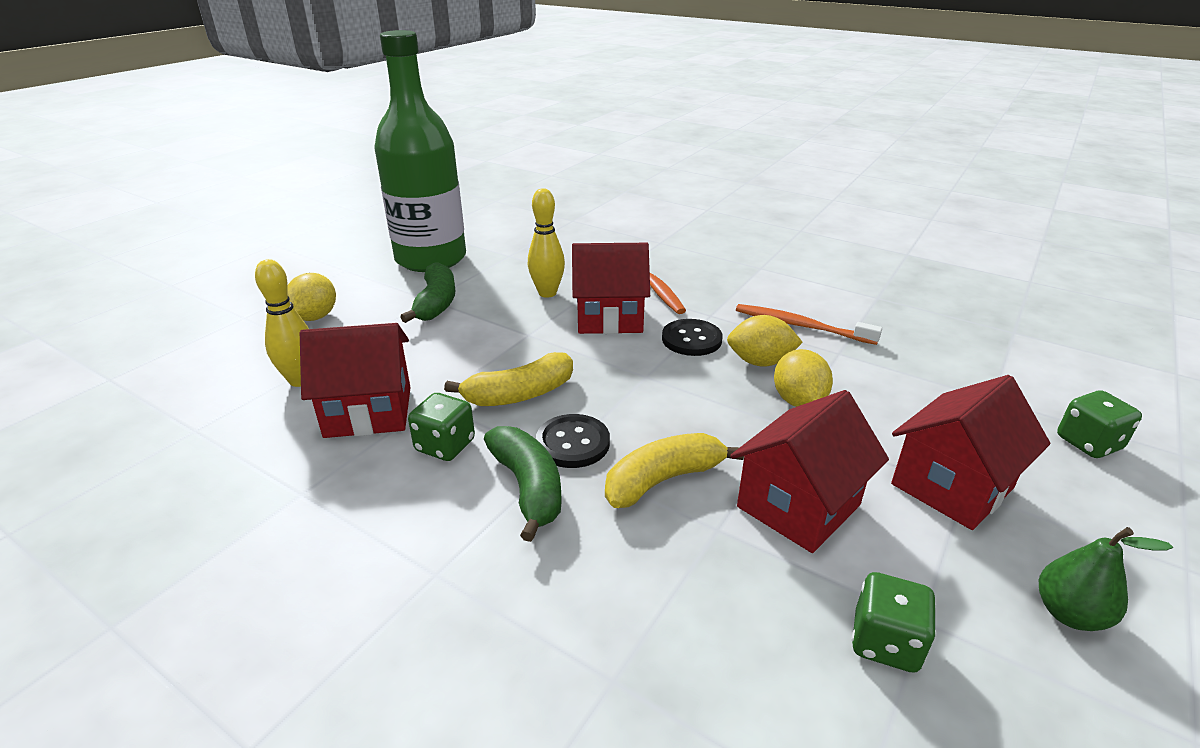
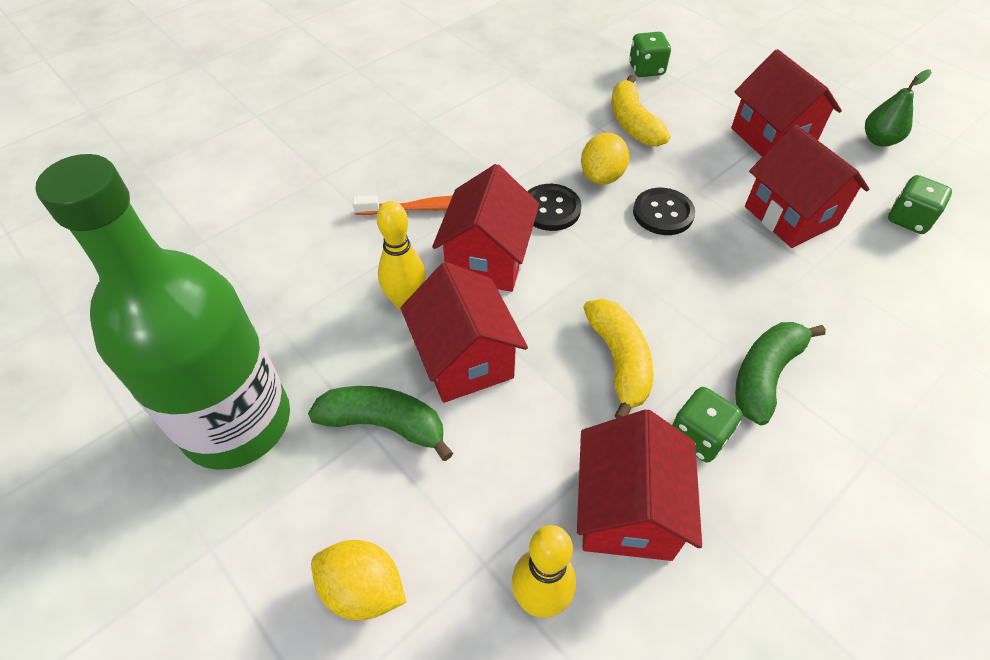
camera: 75 degrees left, 20 degrees up
green banana [484,426,562,542] -> green banana turned 45 degrees counterclockwise [735,322,826,425]
black button [536,414,610,468] -> black button moved to [633,188,695,235]
yellow banana [605,433,744,508] -> yellow banana moved to [612,75,670,146]
orange toothbrush [736,304,882,345] -> none
yellow lemon [774,349,833,407] -> none
green dice [1057,390,1142,458] -> green dice moved to [629,32,671,77]
none -> red house [400,262,528,403]

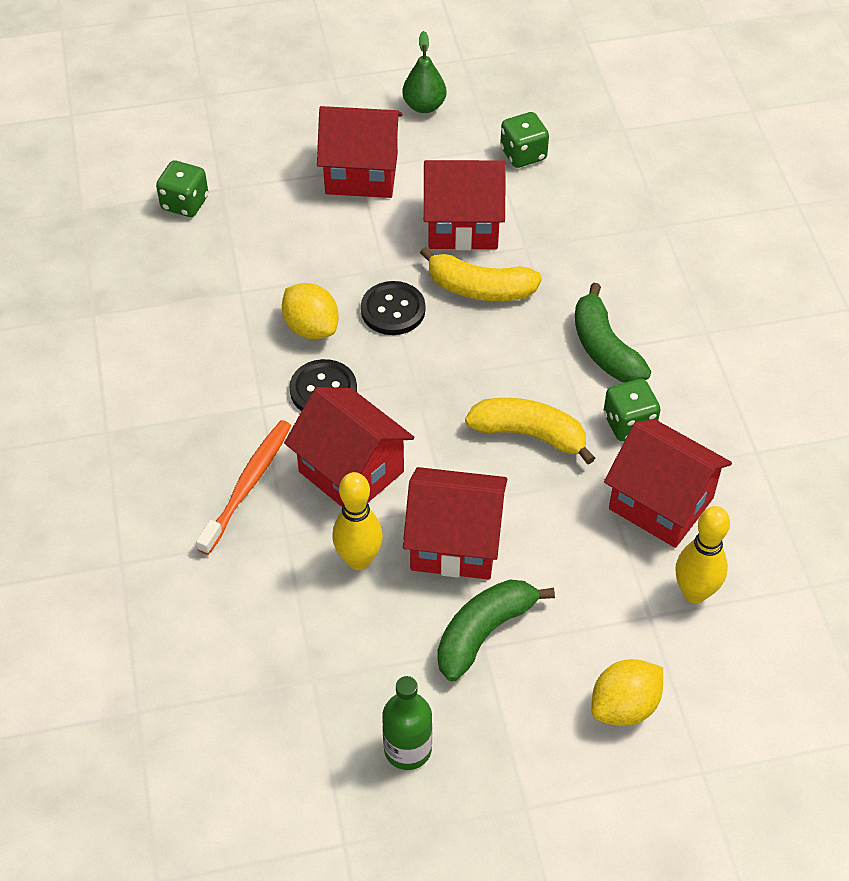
camera: 60 degrees left, 0 degrees up
green bottle [36,154,290,470] -> green bottle [382,676,432,770], size x0.42
yellow banana [612,75,670,146] -> yellow banana moved to [420,247,542,301]

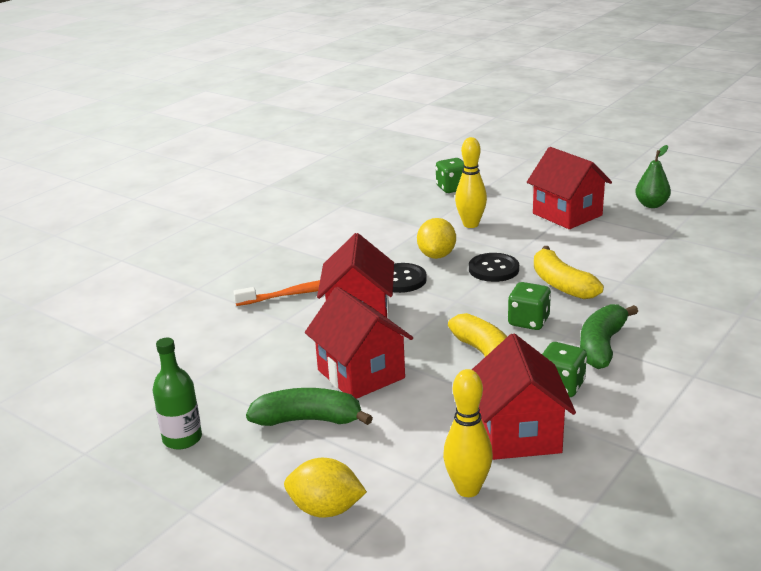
camera: 50 degrees right, 25 degrees down
yellow bowling pin [332,472,383,570] -> yellow bowling pin moved to [455,137,487,228]
red house [424,160,506,250] -> none
green dice [500,112,549,168] -> green dice moved to [508,282,551,330]

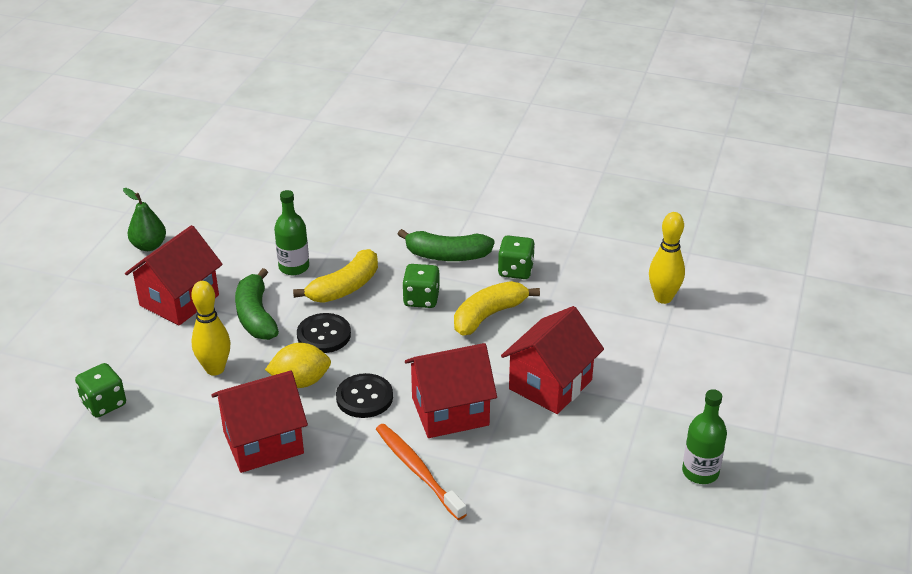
camera: 110 degrees left, 10 degrees up
green banana [246,388,373,426] -> green banana moved to [235,268,279,340]
yellow lemon [284,458,367,518] -> none
red house [472,333,576,460] -> red house moved to [212,371,308,473]
none -> green bottle [274,190,309,275]

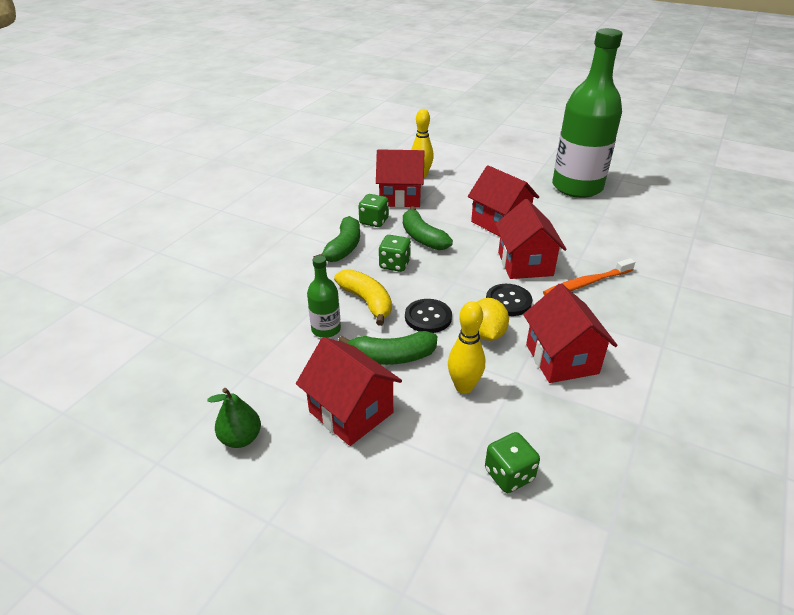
camera: 80 degrees left, 0 degrees up
yellow banana [454,281,540,336] -> green banana [403,206,453,250]
green bottle [682,389,727,484] -> green bottle [552,28,622,198], size x2.37
none -> red house [376,149,424,207]

